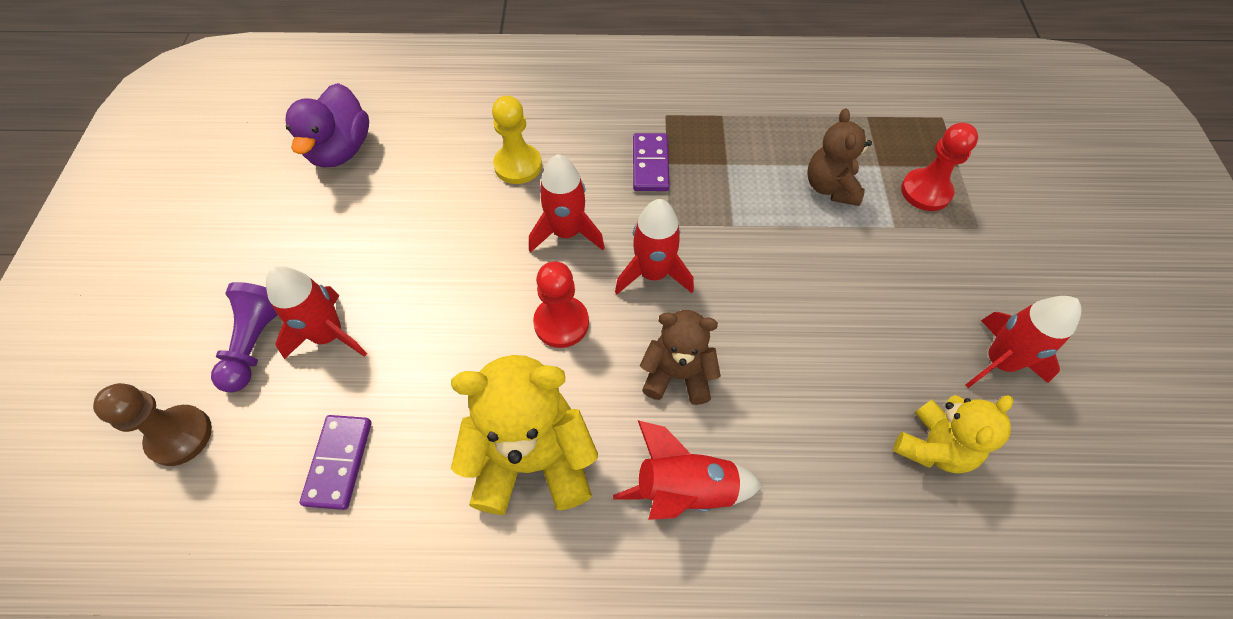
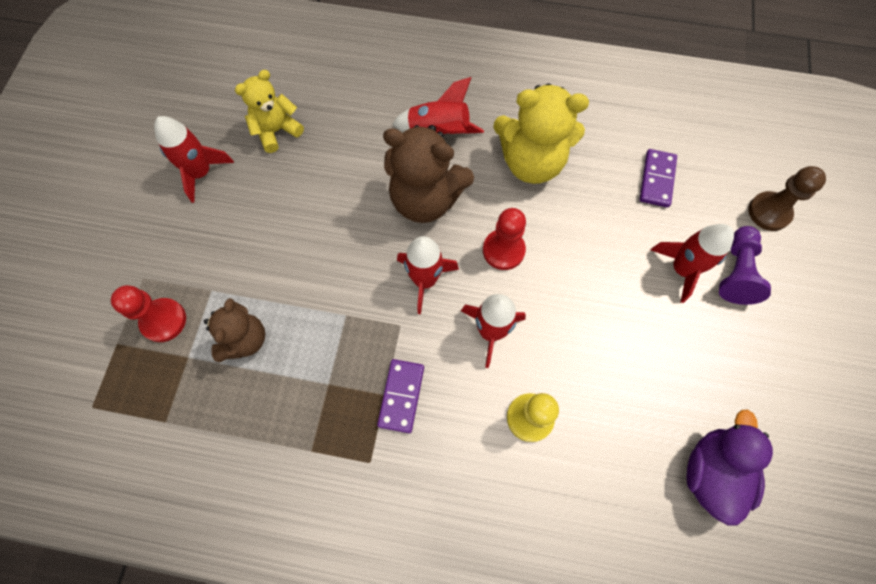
camera: 170 degrees left, 10 degrees up
brown teddy bear [640,310,721,405] -> brown teddy bear [383,125,474,223], size x1.61

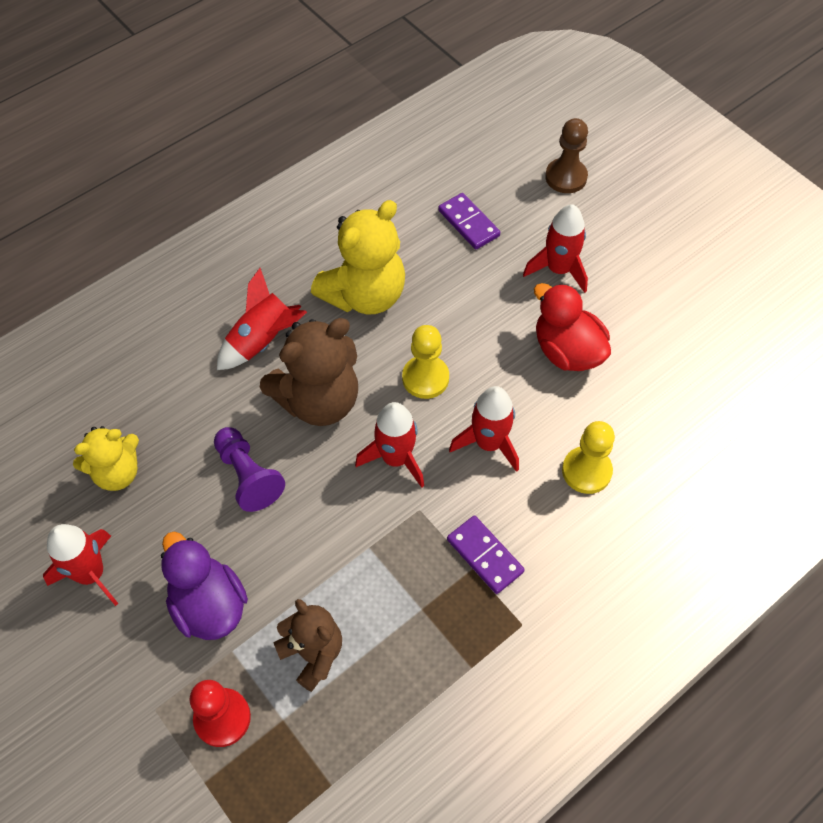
camera: 50 degrees left, 10 degrees down
yellow teddy bear [235,70,304,153] -> yellow teddy bear turned 120 degrees counterclockwise [73,426,139,491]
red pawn [483,208,526,270] -> yellow pawn [402,325,449,399]
purple duck [686,410,773,526] -> purple duck moved to [161,531,248,640]
purple pawn [719,226,771,305] -> purple pawn moved to [214,427,285,512]
none -> red duck [534,283,611,371]

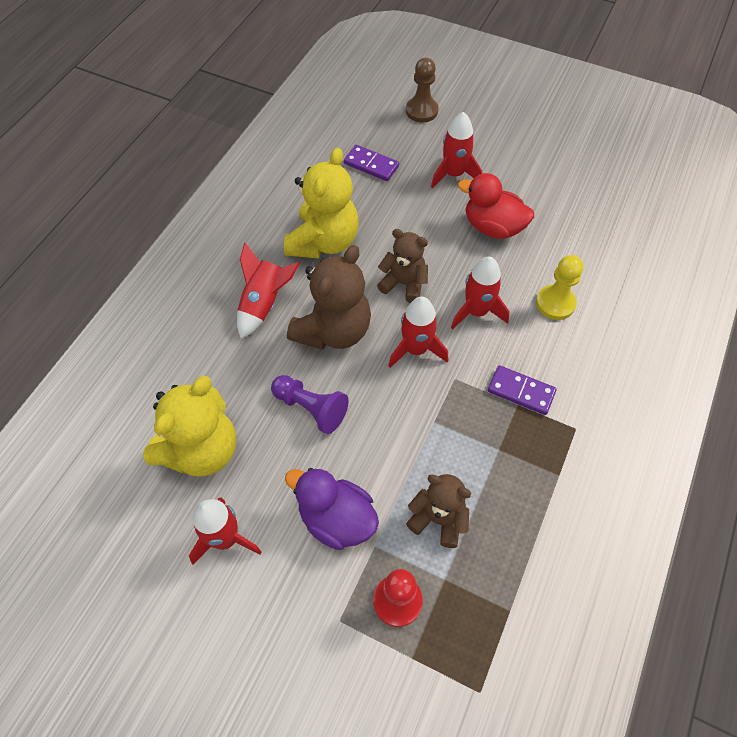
camera: 25 degrees left, 0 degrees up
yellow teddy bear [73,426,139,491] -> yellow teddy bear [143,376,236,477], size x1.61
yellow pawn [402,325,449,399] -> brown teddy bear [377,229,428,303]

